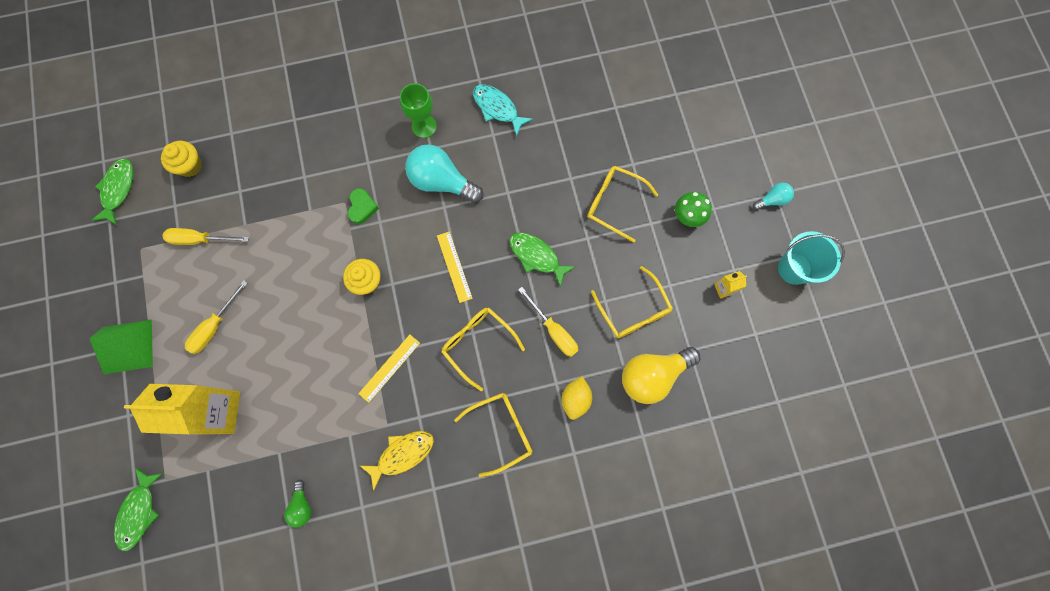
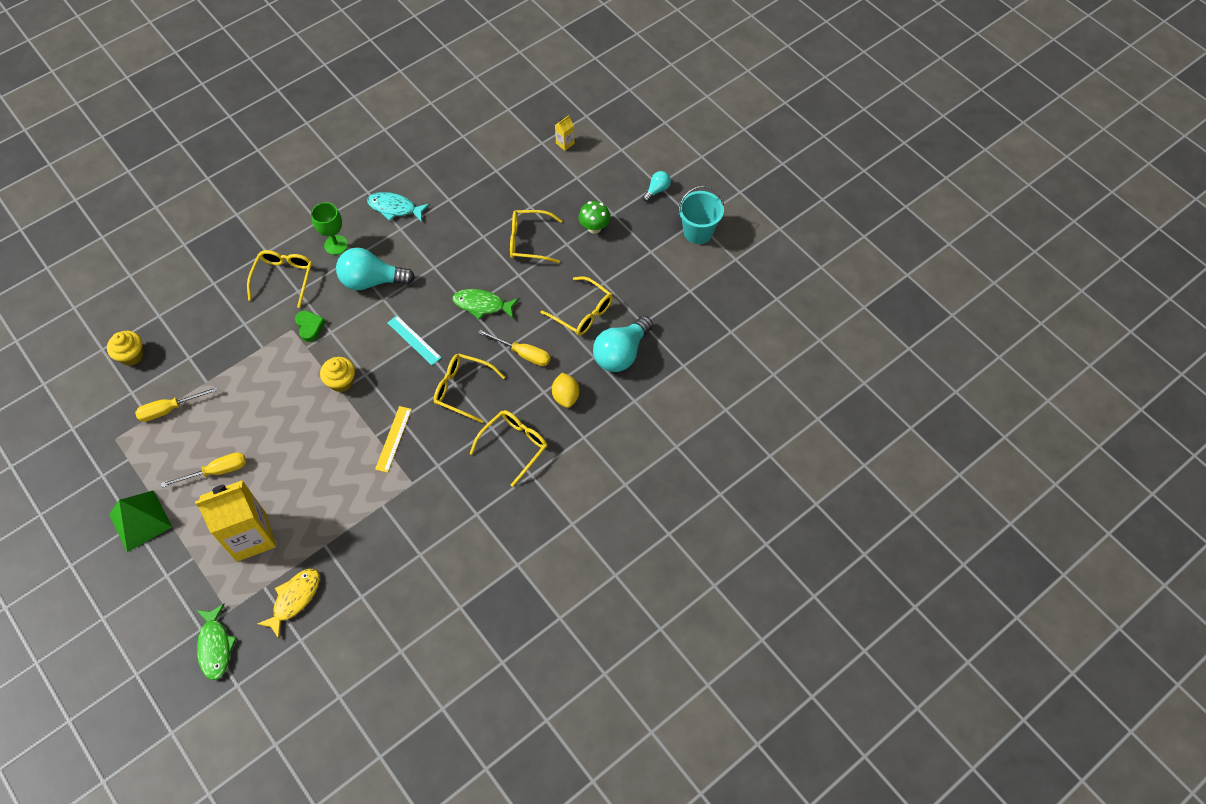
camera: 25 degrees left, 15 degrees down
green fish [91,158,134,225] -> none
yellow screwdriver [185,280,248,354] -> yellow screwdriver turned 120 degrees counterclockwise [161,452,246,488]
green light bulb [284,479,311,528] -> none
yellow fish [360,431,434,491] -> yellow fish moved to [257,568,320,639]
yellow ruler [437,231,473,303] -> turquoise ruler [387,316,442,365]
yellow light bulb [622,347,700,404] -> turquoise light bulb [593,316,653,372]
yellow carton [714,271,747,299] -> yellow carton moved to [555,115,575,151]
none -> yellow glasses [247,250,312,308]

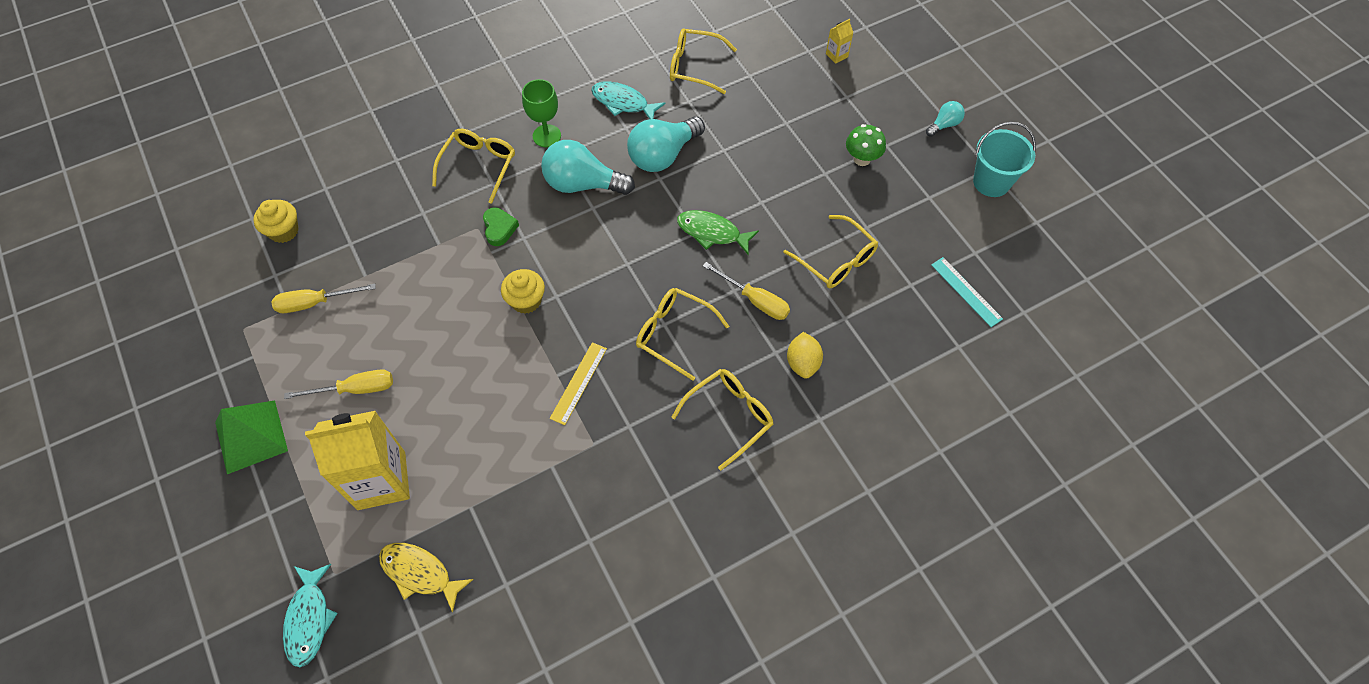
camera: 10 degrees right, 0 degrees up
green fish [196,604,237,680] -> turquoise fish [283,564,338,667]
yellow fish [257,568,320,639] -> yellow fish turned 105 degrees counterclockwise [379,543,473,613]
turquoise ruler [387,316,442,365] -> turquoise ruler moved to [931,257,1003,327]
yellow glasses [510,210,563,263] -> yellow glasses moved to [670,28,737,94]
turquoise light bulb [593,316,653,372] -> turquoise light bulb moved to [627,116,705,172]

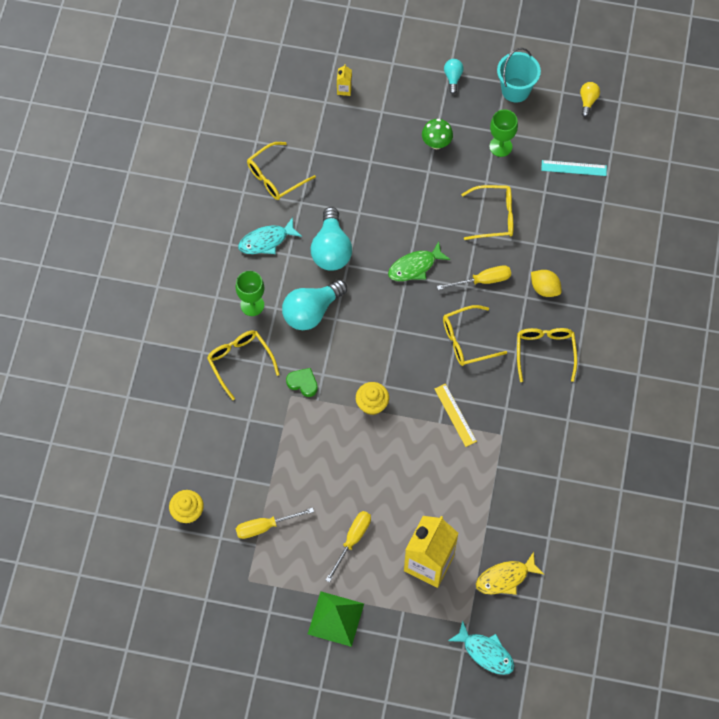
camera: 50 degrees left, 5 degrees up
yellow screwdriver [271,284,376,313] -> yellow screwdriver turned 45 degrees clockwise [236,508,314,539]
none -> green goblet [489,109,518,157]
none -> yellow light bulb [580,82,600,117]

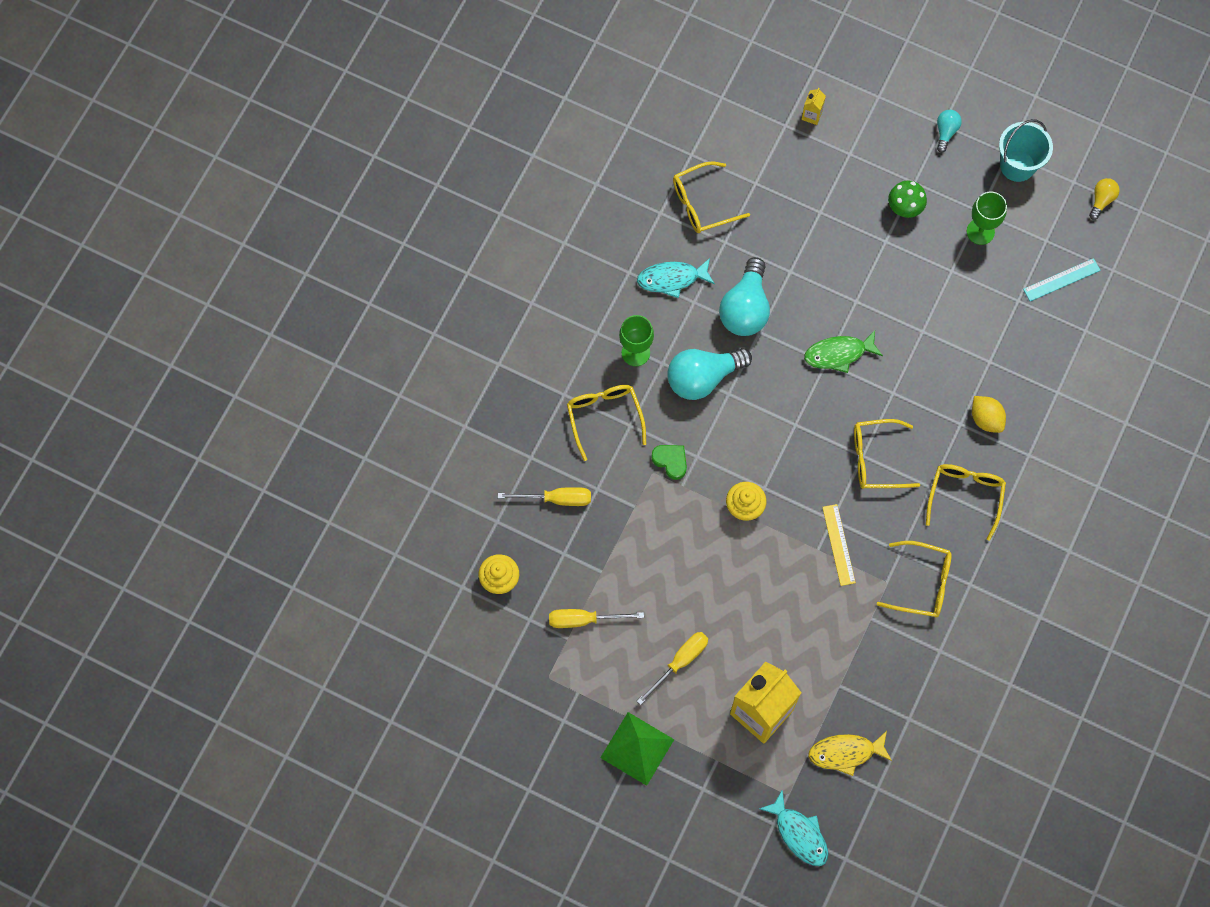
camera: 15 degrees right, 5 degrees up
yellow screwdriver [437,265,511,290] -> yellow screwdriver moved to [498,487,591,506]
yellow glasses [461,185,513,240] -> yellow glasses moved to [877,541,952,617]
turquoise ruler [541,160,607,176] -> turquoise ruler turned 45 degrees counterclockwise [1023,258,1101,301]

